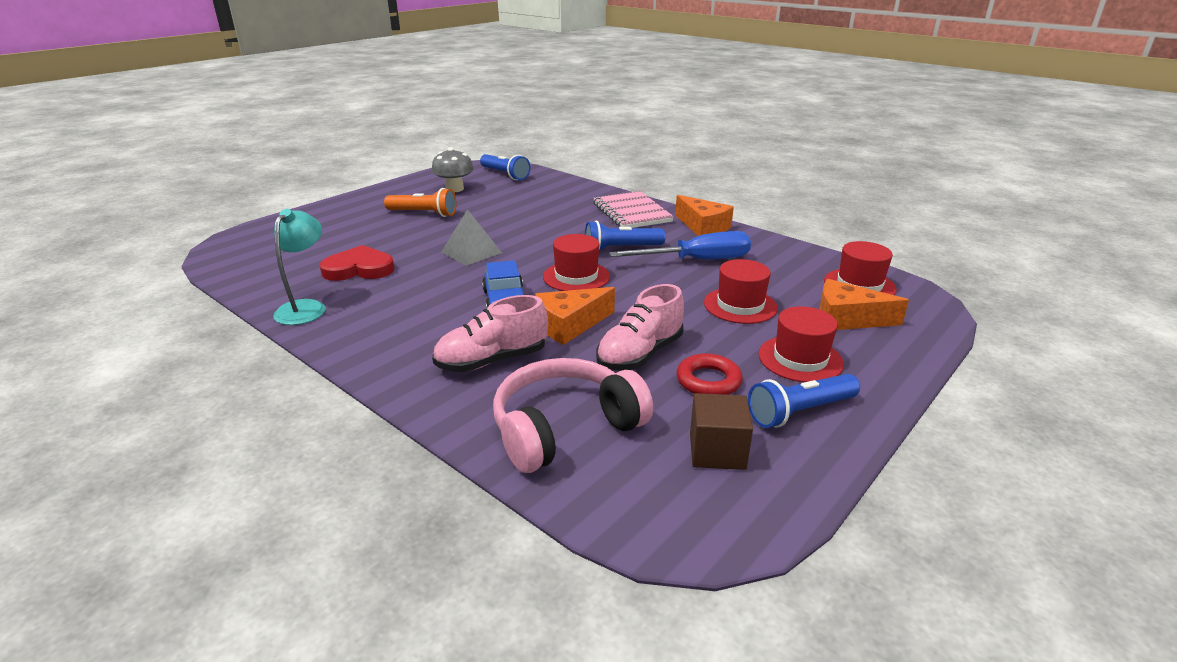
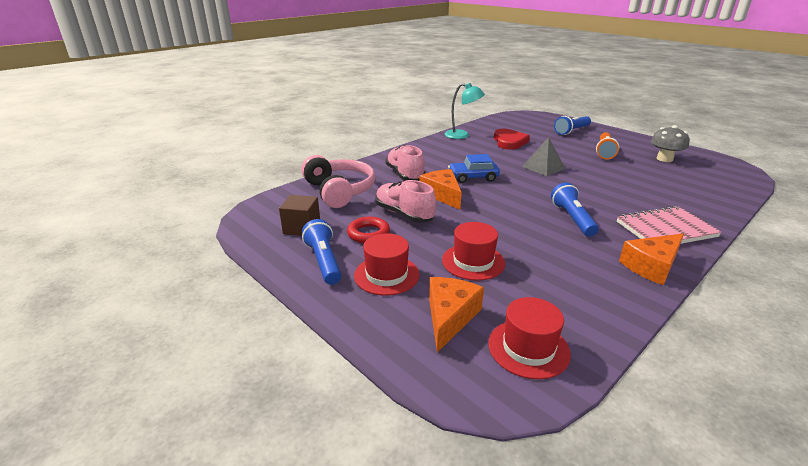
camera: 95 degrees right, 0 degrees up
blue flashlight [480,154,531,180] -> blue flashlight moved to [554,116,591,135]
red hat [543,234,610,291] -> none
blue screwdriver [609,231,751,259] -> none

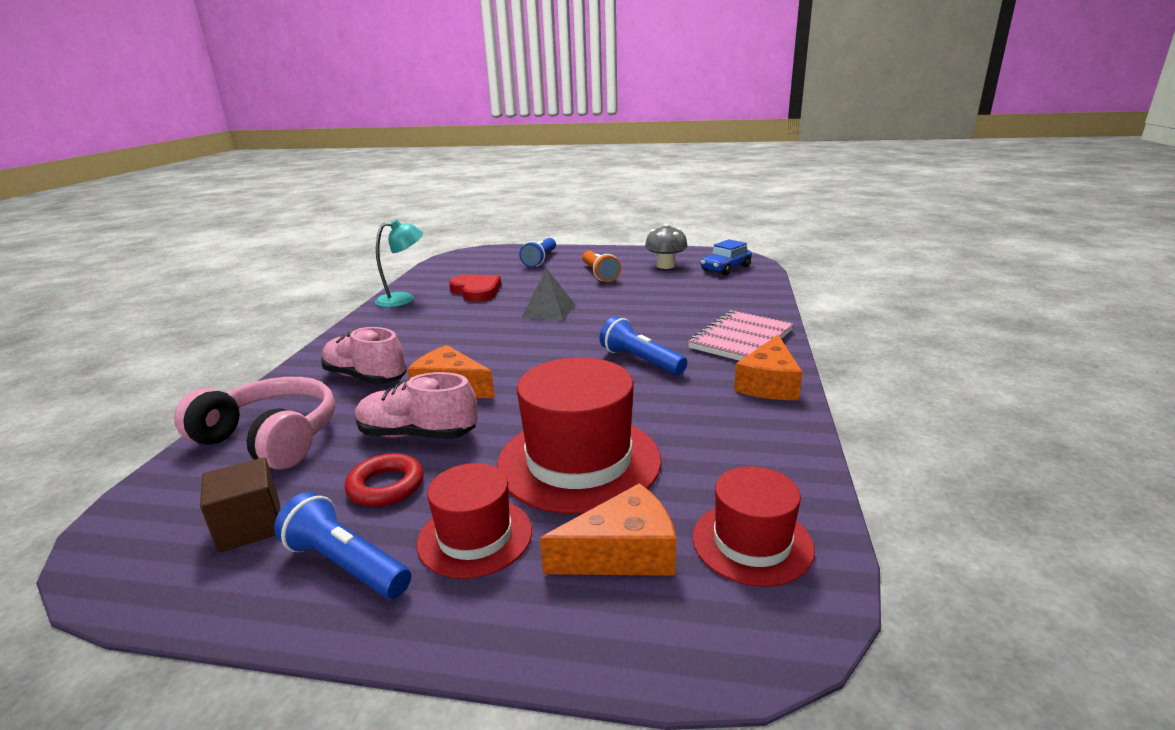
camera: 35 degrees left, 5 degrees down
orange cheese [429,277,484,353] -> orange cheese turned 90 degrees clockwise [540,483,676,576]
red hat [442,222,505,281] -> red hat [497,357,661,514], size x1.68
blue car [448,154,500,183] -> blue car moved to [701,239,752,275]

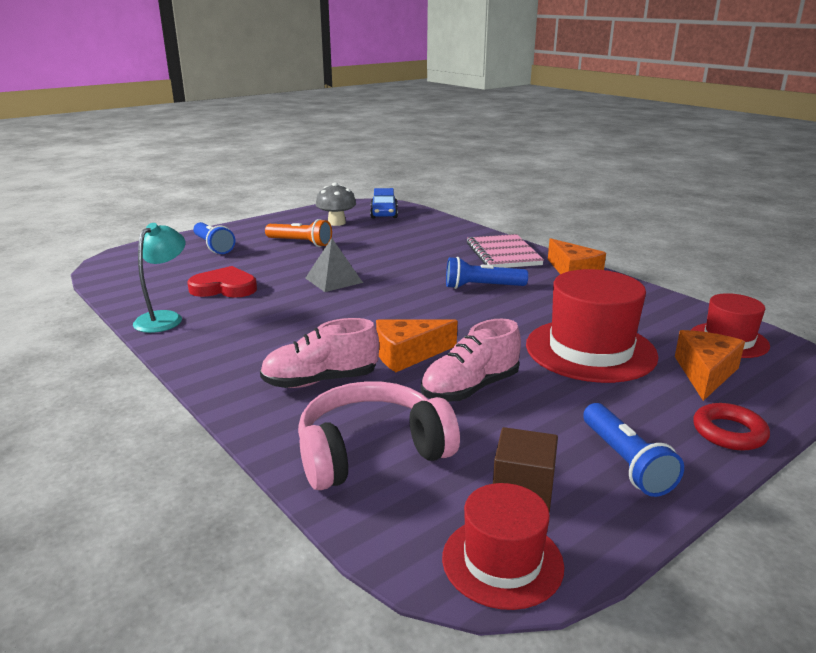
camera: 50 degrees left, 0 degrees up
blue flashlight [274,492,411,599] -> blue flashlight turned 90 degrees counterclockwise [583,403,684,497]
red ring [345,453,424,507] -> red ring moved to [693,403,770,451]
red hat [417,463,532,579] -> red hat moved to [442,483,564,610]

